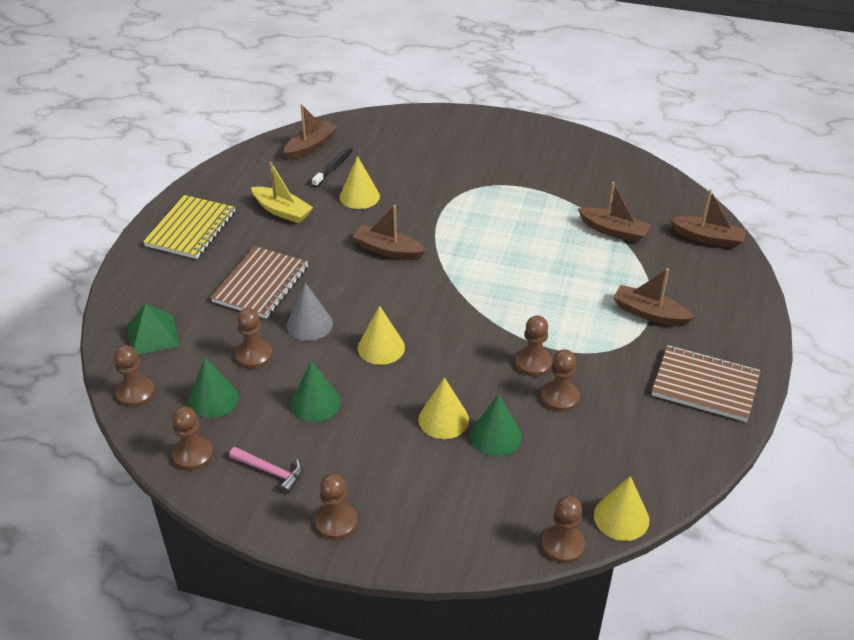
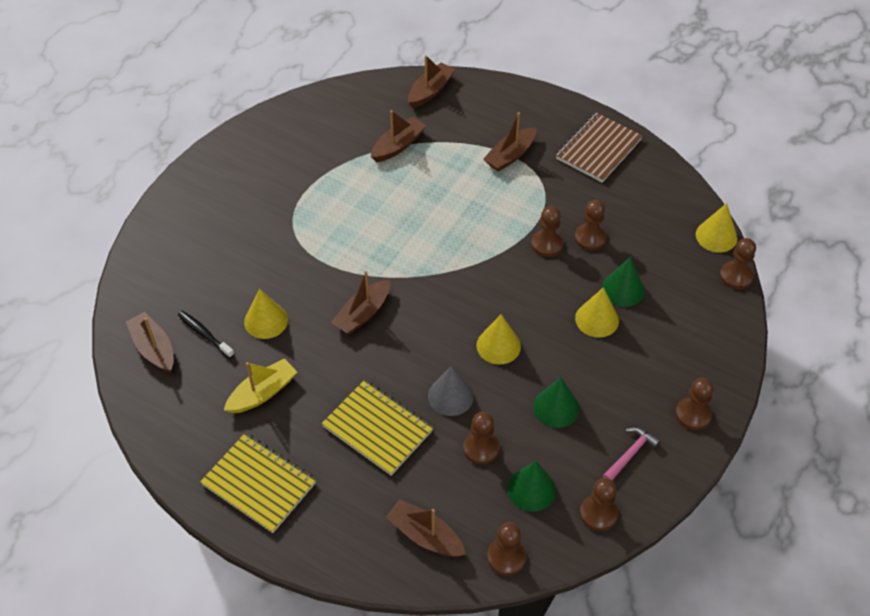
camera: 75 degrees left, 10 degrees up
green pyramid [128,304,179,355] -> brown boat [386,499,466,557]
brown notebook [210,246,308,319] -> yellow notebook [322,380,434,476]

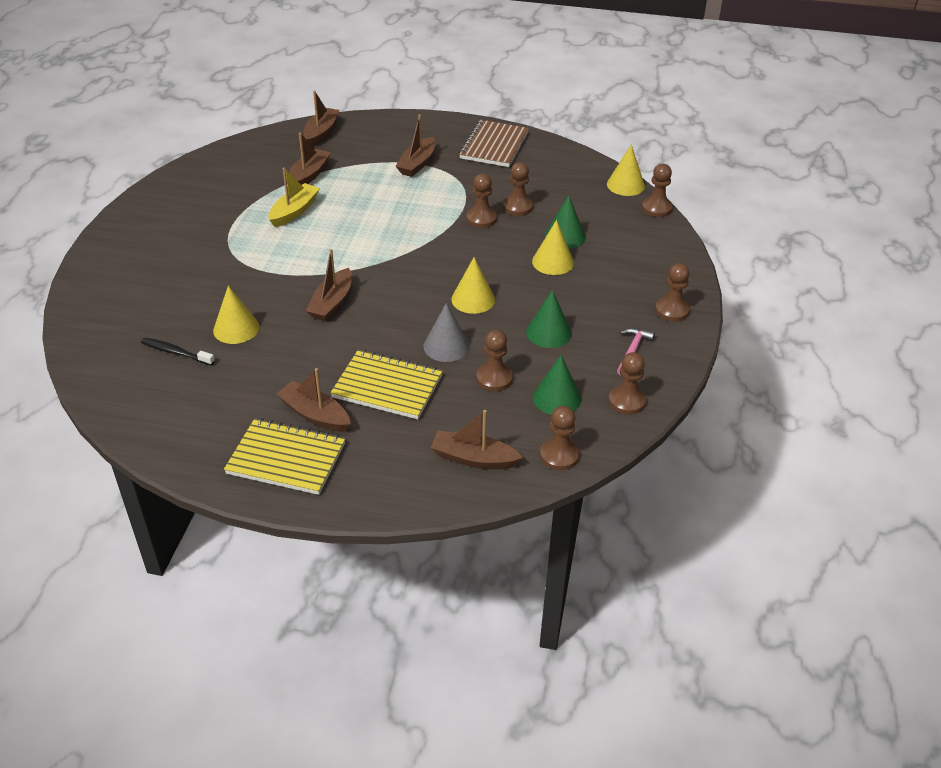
camera: 20 degrees left, 10 degrees down
brown boat [126,312,174,373] -> brown boat moved to [276,368,351,432]
yellow boat [224,358,297,413] -> yellow boat moved to [269,168,320,227]

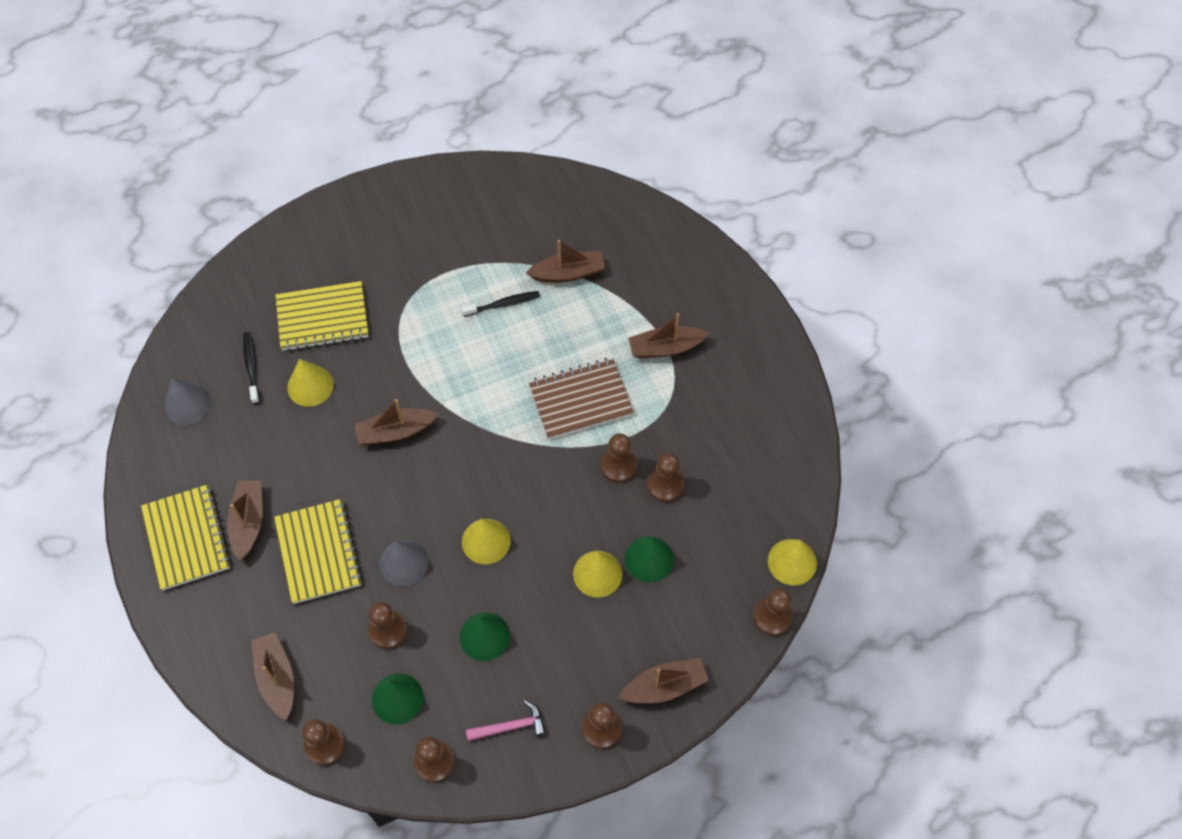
camera: 55 degrees right, 20 degrees up
yellow boat [269,168,320,227] -> black toothbrush [461,291,540,317]
brown boat [304,90,339,146] -> brown boat moved to [618,658,709,703]
brown notebook [459,120,529,167] -> brown notebook moved to [528,358,634,440]
none -> grey cone [164,378,211,425]
none -> yellow notebook [275,281,369,351]

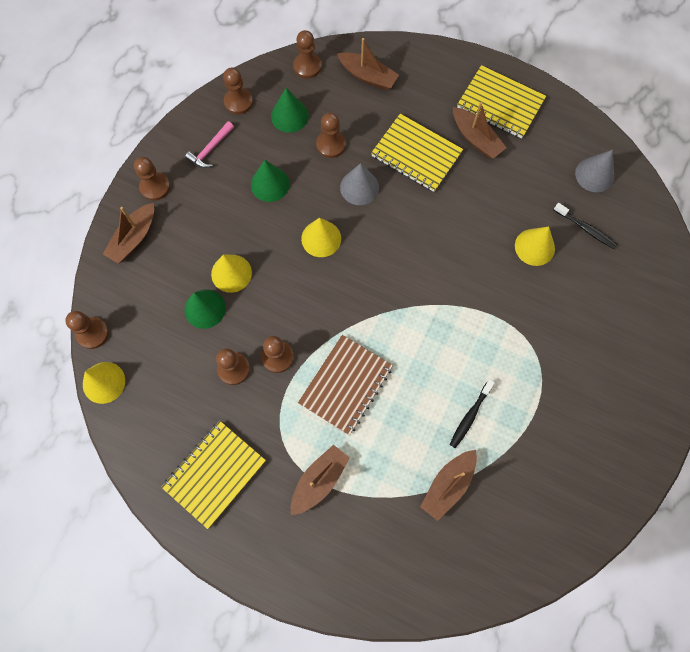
camera: 140 degrees right, 10 degrees up
yellow notebook [275,281,369,351] -> yellow notebook moved to [161,421,266,529]
brown boat [354,399,438,445] -> none

